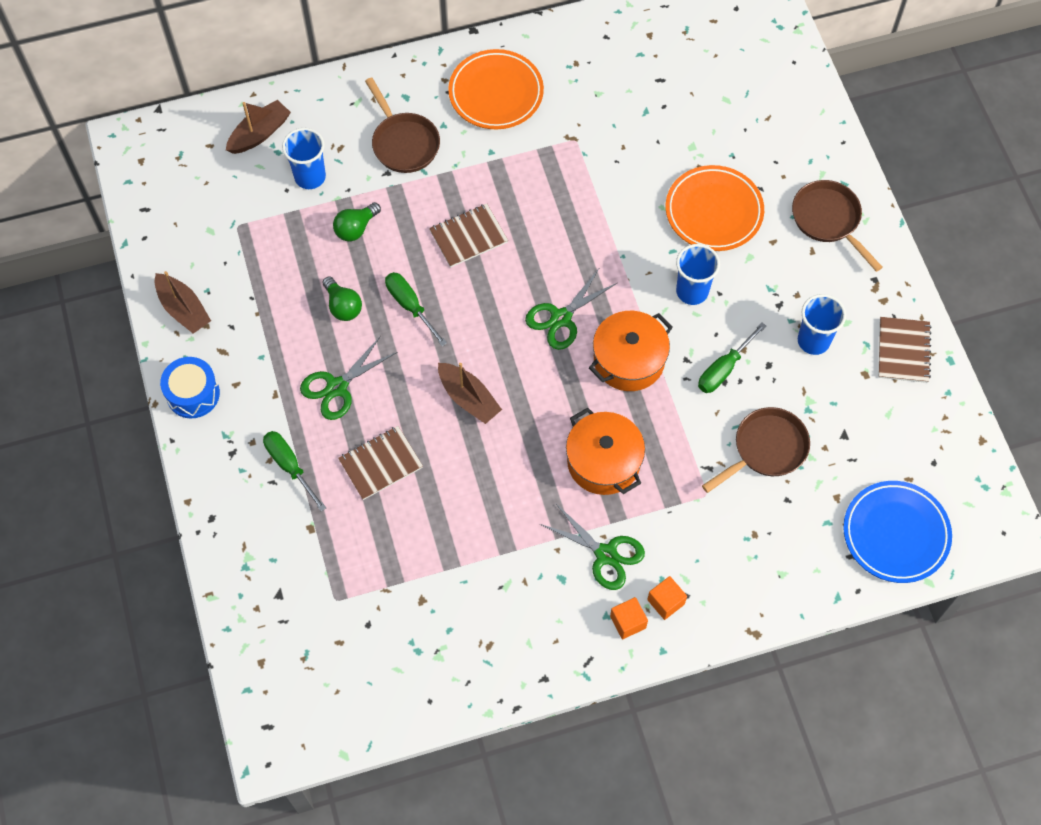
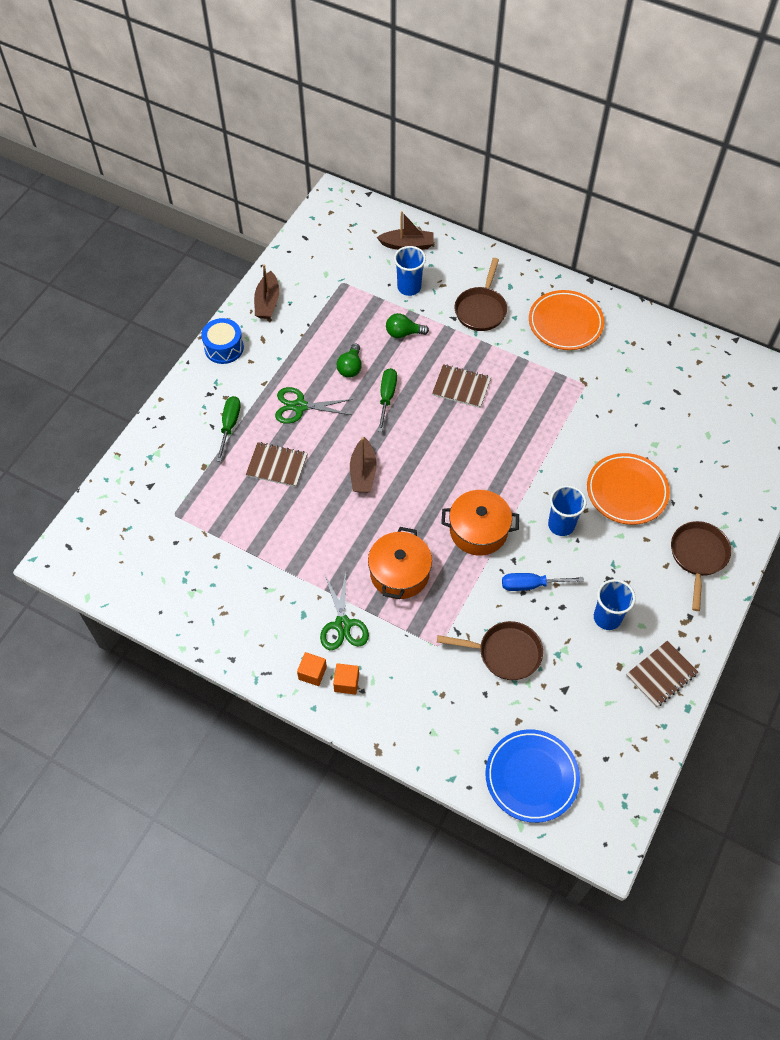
camera: 45 degrees right, 5 degrees down
green scissors [525,269,617,350] -> none
green screwdriver [698,322,766,393] -> blue screwdriver [502,573,584,591]

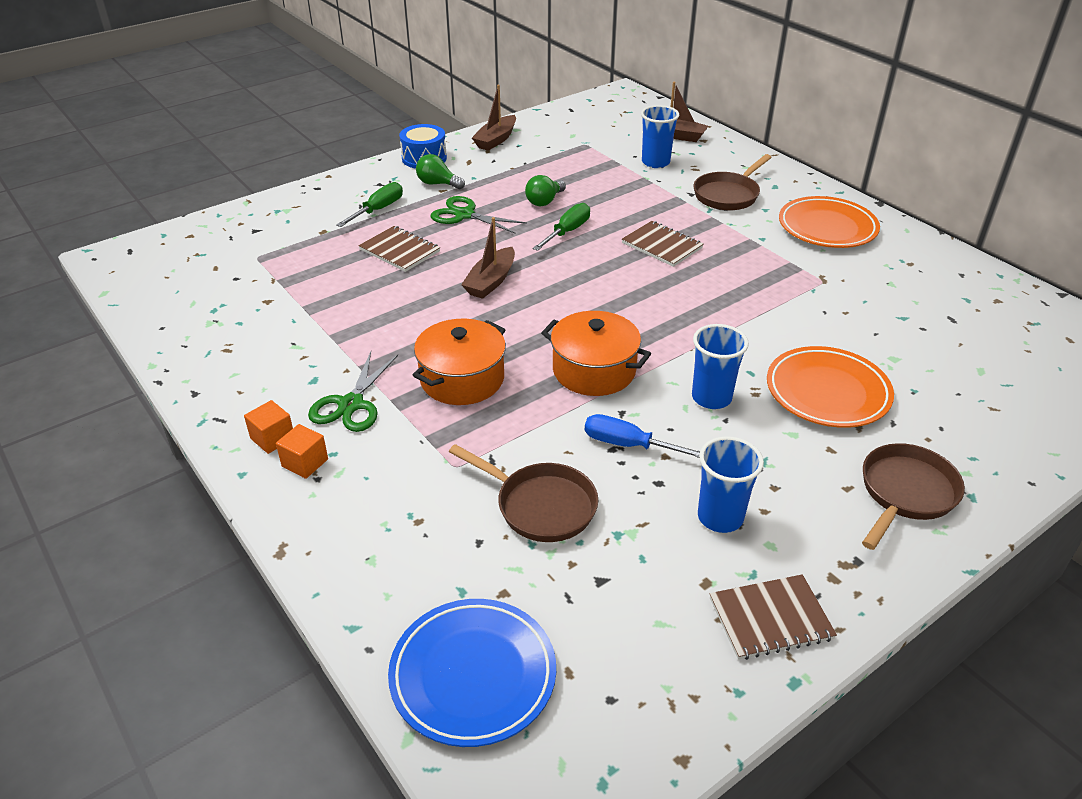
camera: 25 degrees right, 20 degrees down
green light bulb [386,313,429,338] -> green light bulb moved to [416,154,465,189]

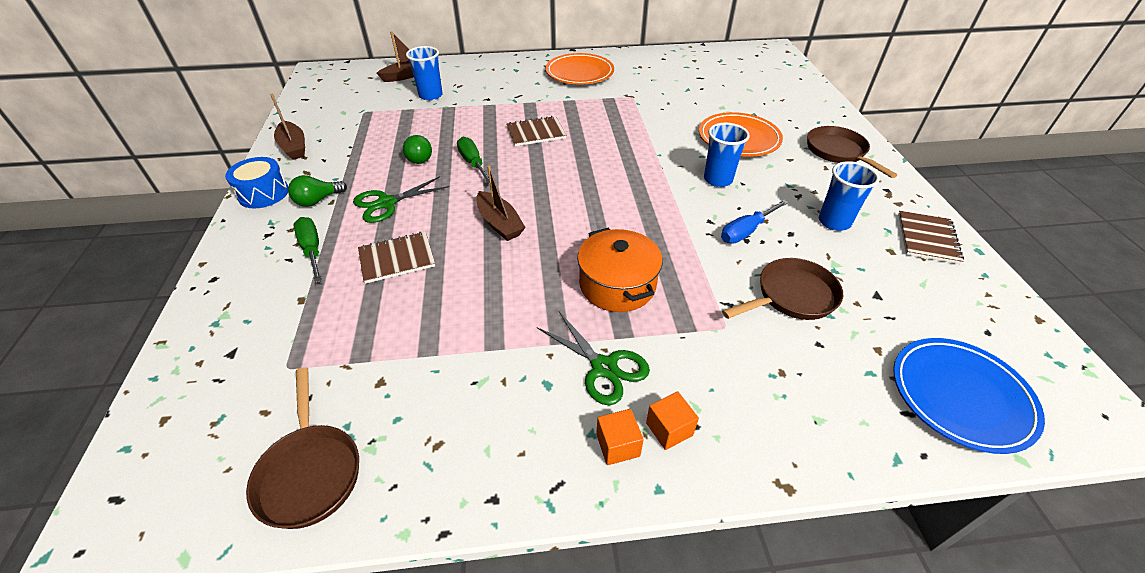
camera: 60 degrees left, 5 degrees up
orange pot [541,311,651,396] -> none
brown pan [694,154,772,211] -> brown pan moved to [246,367,359,529]

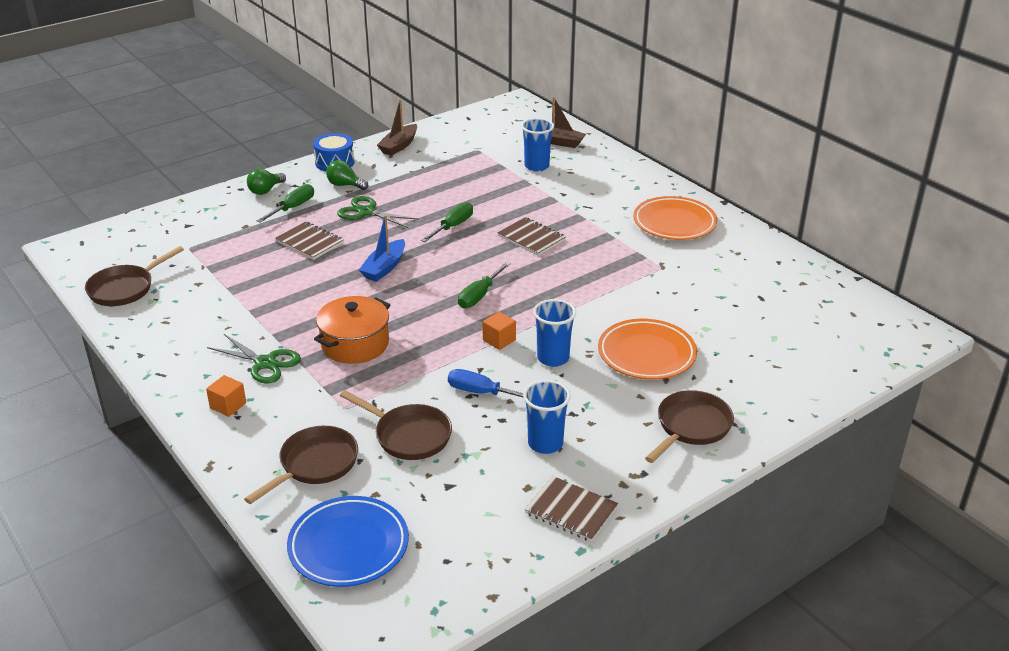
camera: 60 degrees right, 10 degrees down
green light bulb [403,135,432,164] -> green light bulb moved to [247,169,286,195]
brown boat [476,166,526,241] -> blue boat [359,215,405,282]
green scissors [537,312,650,405] -> green scissors turned 75 degrees counterclockwise [207,334,301,384]
orange cube [596,409,644,465] -> orange cube moved to [482,312,516,350]
brown notebook [898,211,964,264] -> brown notebook turned 45 degrees clockwise [525,476,618,542]
none -> brown pan [244,426,358,504]
none -> green screwdriver [458,262,511,308]

